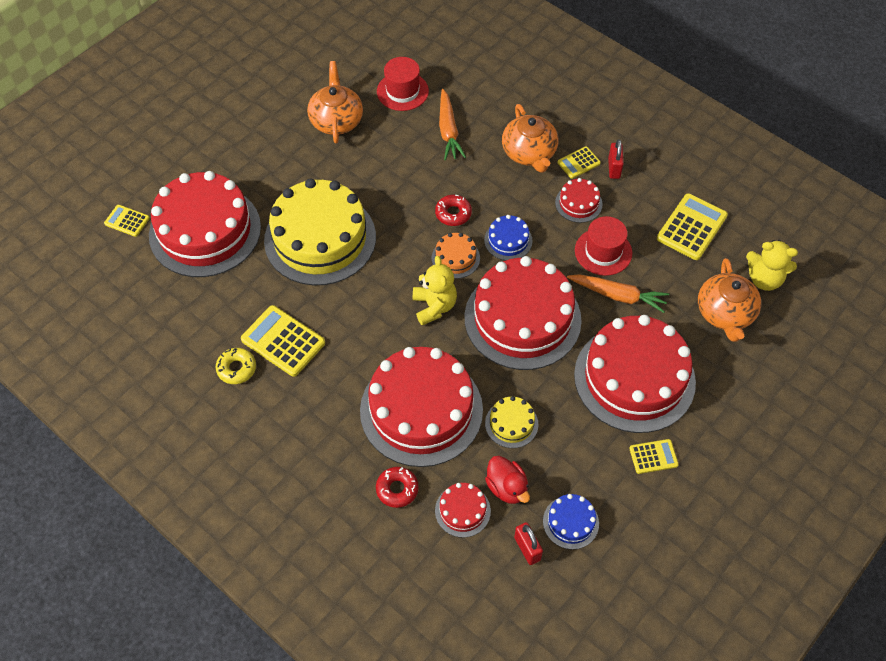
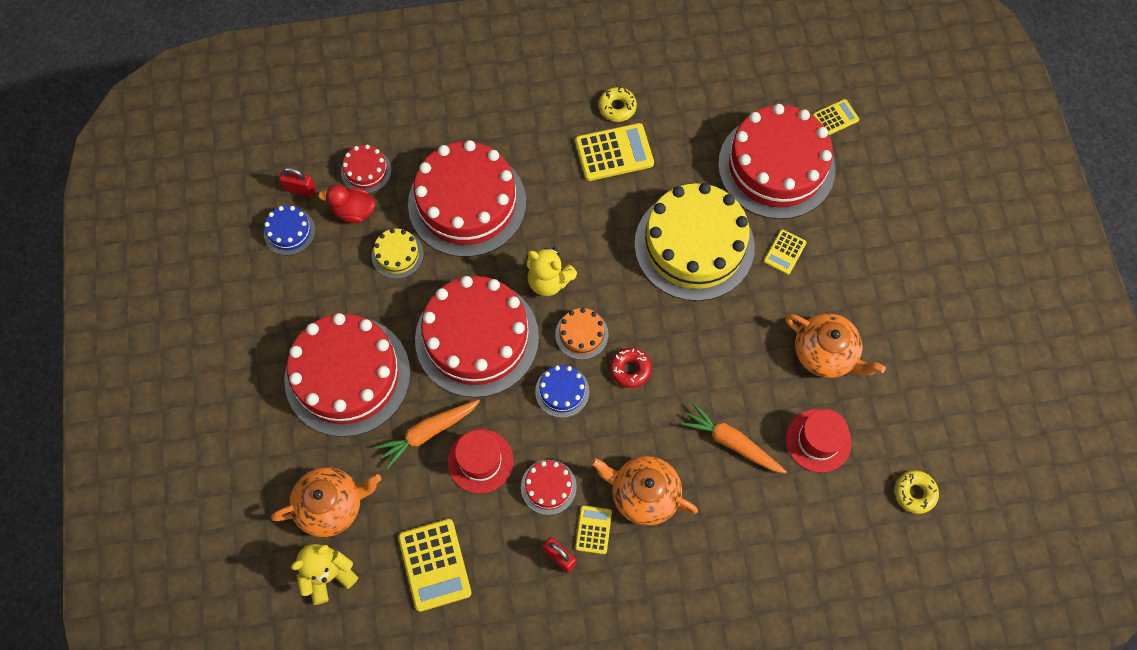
camera: 130 degrees right, 10 degrees up
red donut [376,467,419,508] -> none
yellow calculator [629,439,679,474] -> yellow calculator moved to [764,229,806,275]
orange teapot [698,258,761,342] -> orange teapot turned 120 degrees clockwise [271,467,381,537]
none -> yellow donut [895,470,939,514]

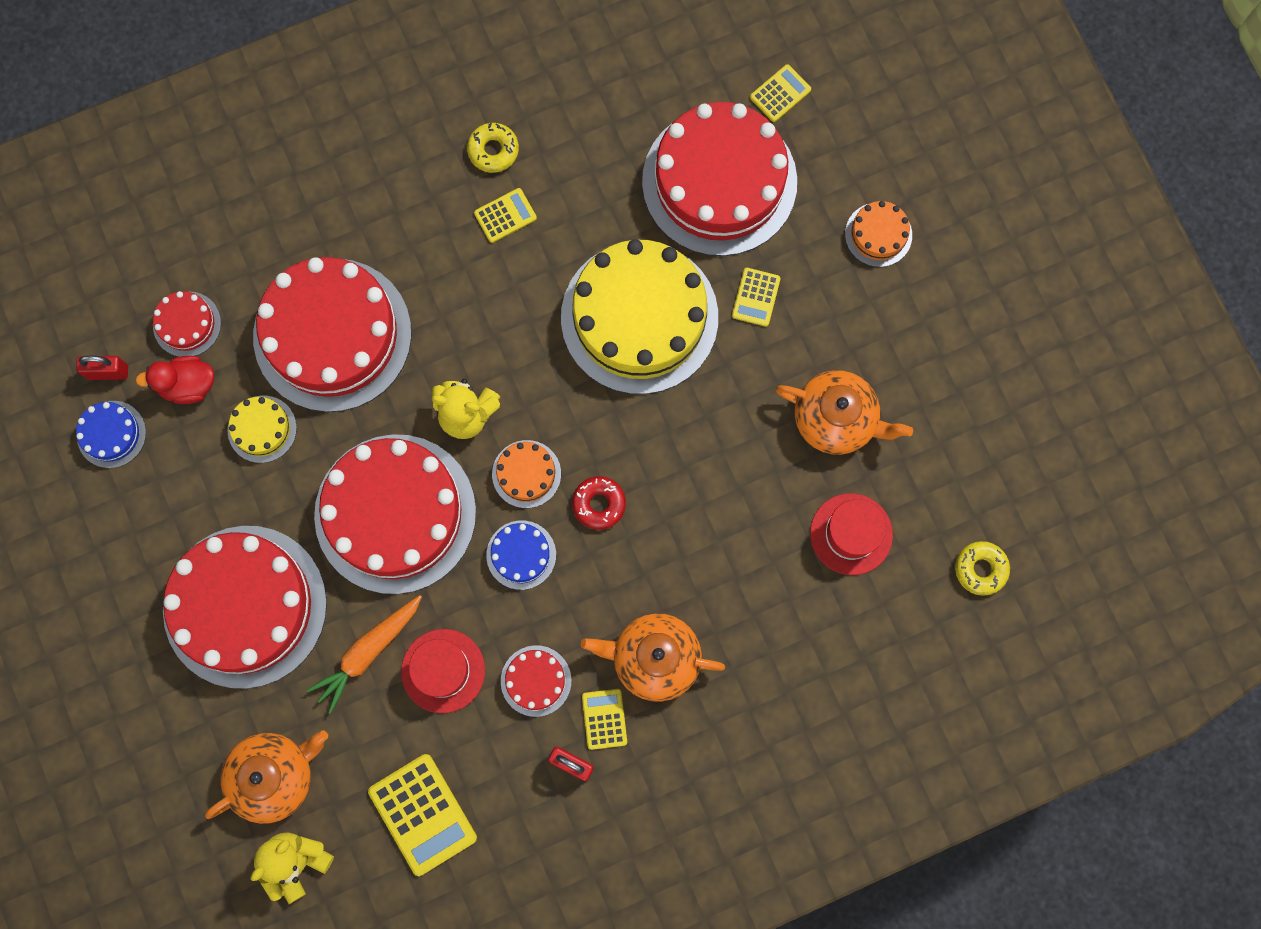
camera: 15 degrees left, 10 degrees up
yellow calculator [575,123,654,181] -> yellow calculator [474,188,537,243], size x0.56
orange carrot [681,403,787,473] -> none
none -> orange cake [845,201,912,267]

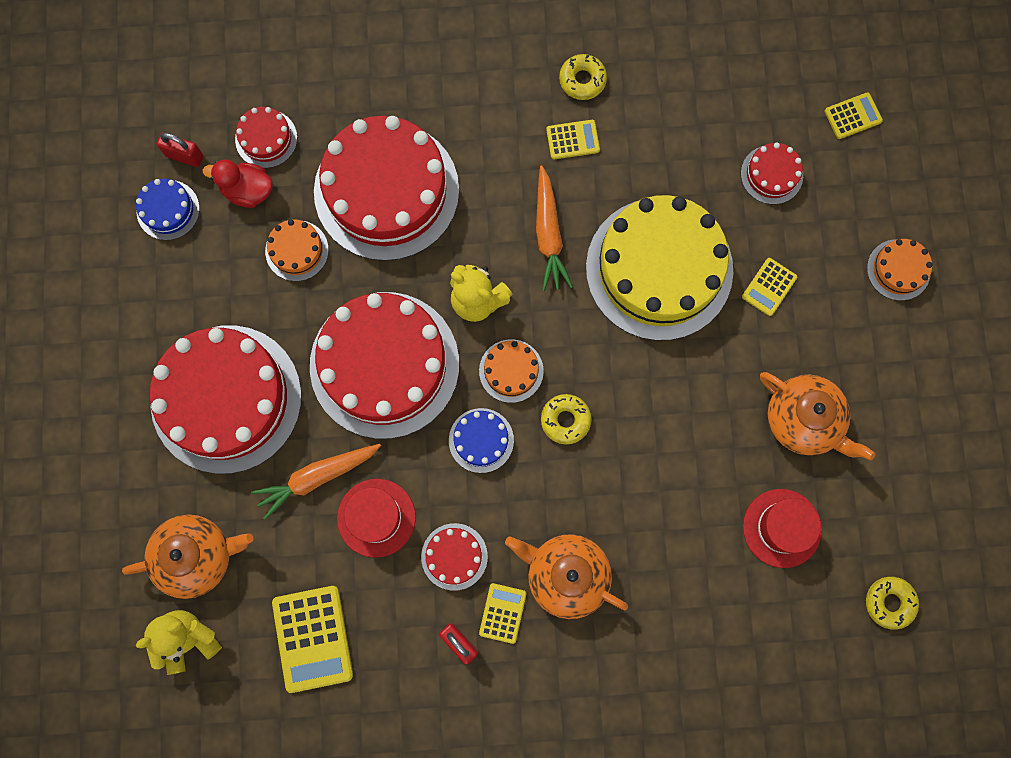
camera: 20 degrees right, 0 degrees up
yellow cake [227,396,297,463] -> orange cake [265,219,329,281]
red donut [572,476,626,530] -> yellow donut [541,394,591,444]
red cake [642,102,797,256] -> red cake [741,143,803,204], size x0.43
none -> orange carrot [536,165,573,291]

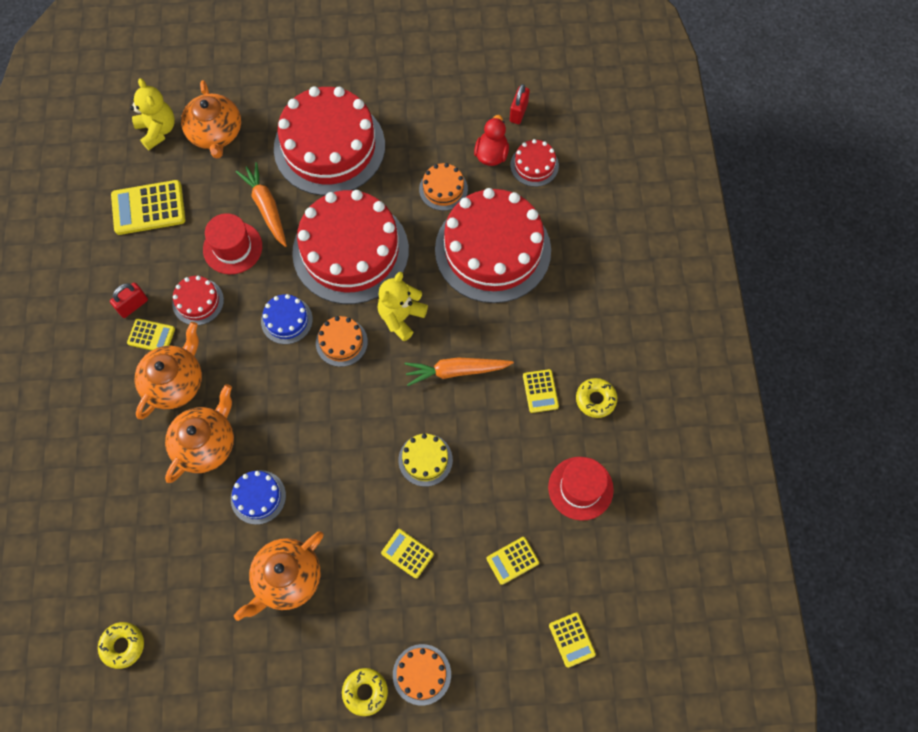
camera: 90 degrees right, 10 degrees down
blue cake [136,178,200,240] -> blue cake moved to [231,470,286,525]
yellow donut [541,394,591,444] -> yellow donut moved to [342,668,388,716]
yellow cake [586,195,733,341] -> yellow cake [398,434,453,487], size x0.43
red cake [741,143,803,204] -> yellow calculator [487,537,539,585]
red hat [743,489,822,568] -> red hat moved to [548,457,614,521]
none -> orange teapot [165,384,234,483]

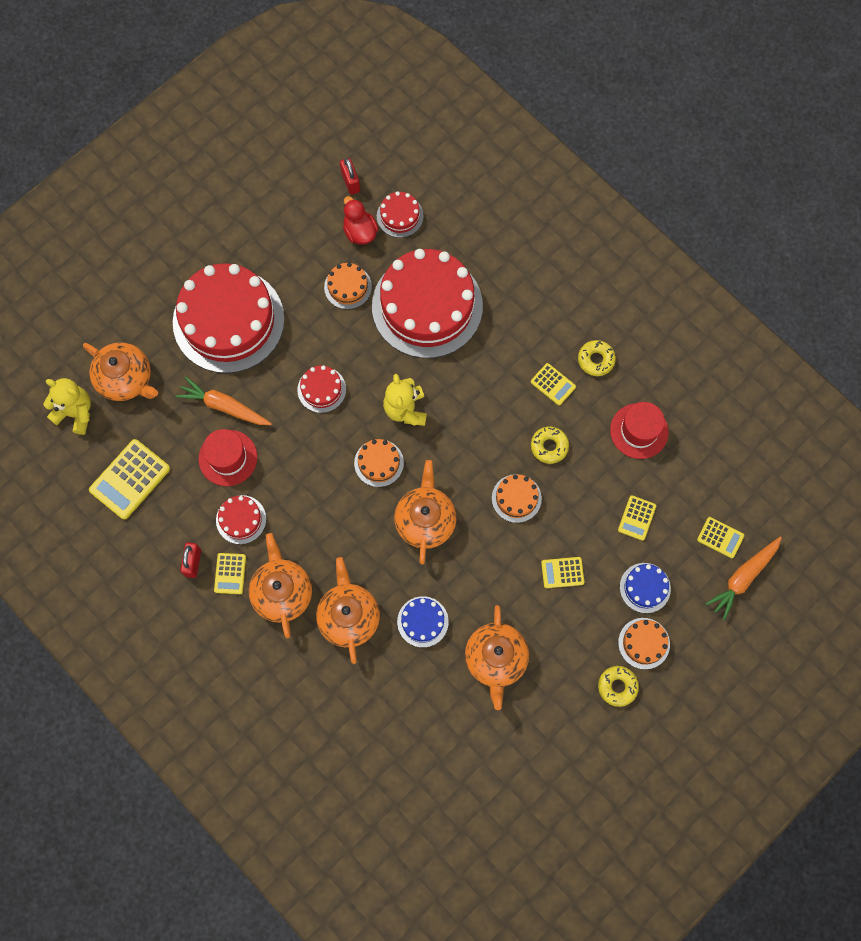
camera: 40 degrees left, 5 degrees up
yellow donut [98,622,144,669] -> yellow donut moved to [531,427,569,464]
yellow calculator [127,319,175,350] -> yellow calculator turned 120 degrees clockwise [214,553,246,594]
blue cake [261,294,313,344] -> blue cake moved to [620,563,671,613]
red cake [292,190,409,304] -> red cake [297,365,346,413], size x0.43
yellow cake [398,434,453,487] -> orange cake [492,474,542,523]
orange carrot [405,357,514,386] -> orange carrot moved to [706,536,782,620]
none -> orange teapot [394,460,457,564]

